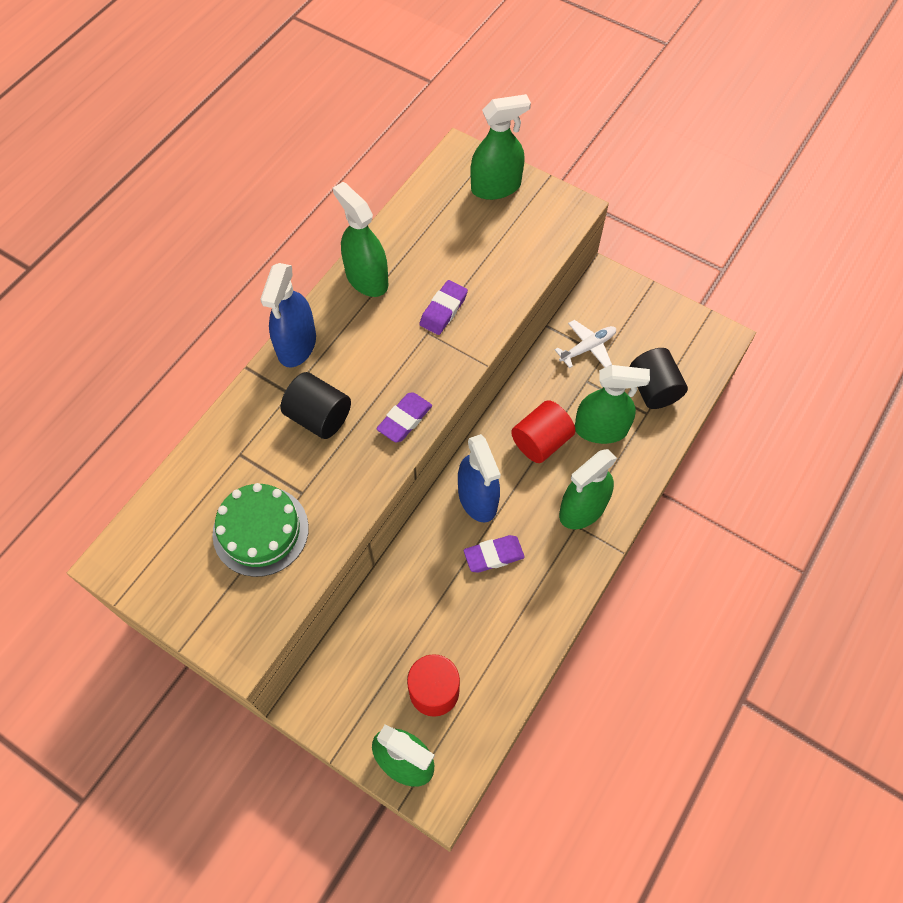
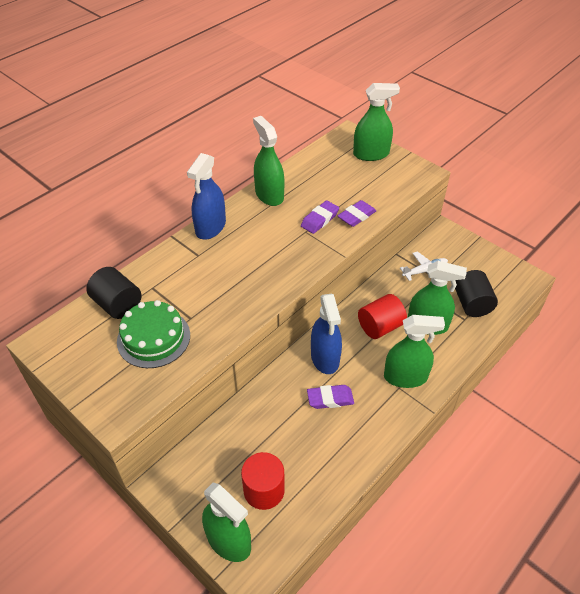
camera: 10 degrees right, 15 degrees down
black cylinder [281,372,351,439] -> black cylinder moved to [86,267,141,319]
purple eraser [376,392,432,443] -> purple eraser moved to [338,200,376,227]
green spray bottle [559,449,617,529] -> green spray bottle turned 150 degrees counterclockwise [384,315,445,388]

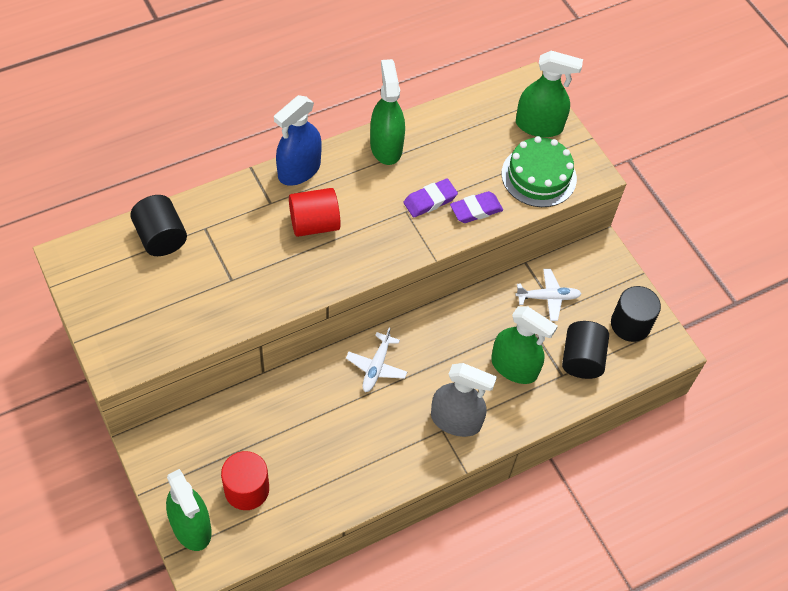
camera: 15 degrees right, 10 degrees up
green cake [117,300,190,368] -> green cake moved to [501,136,577,207]
purple eraser [307,385,354,409] -> none
blue spray bottle [311,294,342,374] -> white plane [346,327,407,392]
red cylinder [358,294,407,339] -> red cylinder moved to [289,188,341,237]
green spray bottle [384,315,445,388] -> grey spray bottle [431,363,497,437]
none -> black cylinder [611,286,661,342]

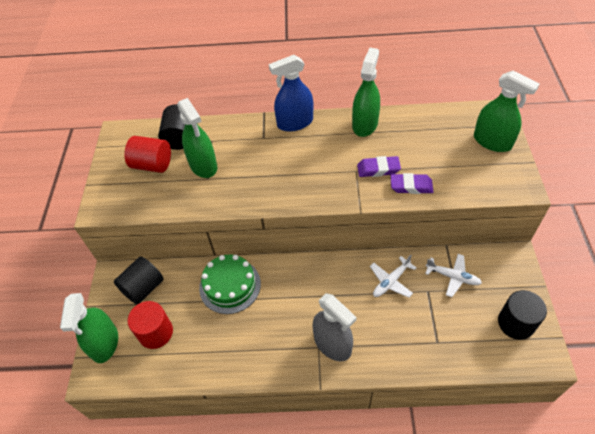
camera: 35 degrees right, 5 degrees down
red cylinder [289,188,341,237] -> red cylinder moved to [125,136,171,173]
white plane [346,327,407,392] -> white plane moved to [370,255,417,298]
green spray bottle [491,306,558,384] -> green spray bottle moved to [177,98,217,178]
green cake [501,136,577,207] -> green cake moved to [199,255,261,314]
black cylinder [562,321,609,379] -> black cylinder moved to [114,256,164,305]

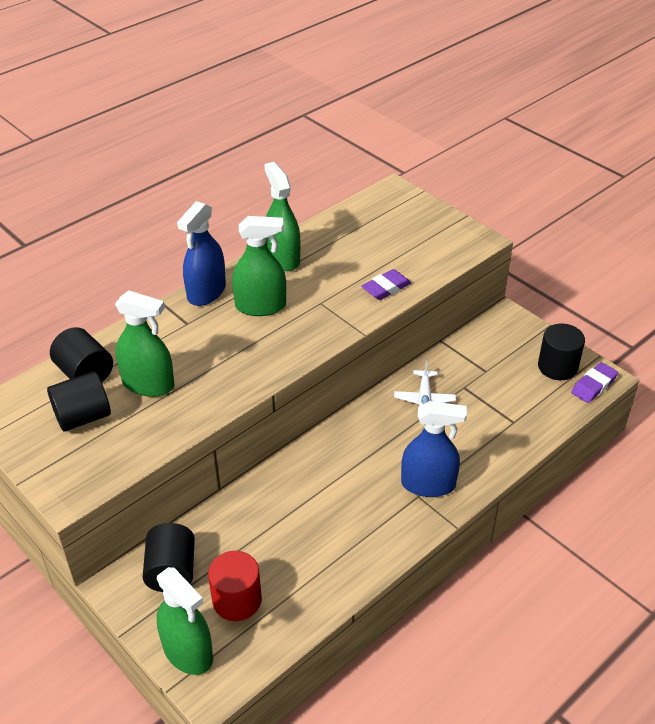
camera: 45 degrees left, 10 degrees down
red cylinder [125,136,171,173] -> black cylinder [47,371,111,432]
green cake [199,255,261,314] -> none
grey spray bottle [313,293,357,361] -> blue spray bottle [401,401,467,497]
purple eraser [357,156,401,177] -> purple eraser moved to [571,362,618,403]
white plane [425,254,482,297] -> none
green spray bottle [474,71,539,152] -> green spray bottle moved to [232,216,286,316]

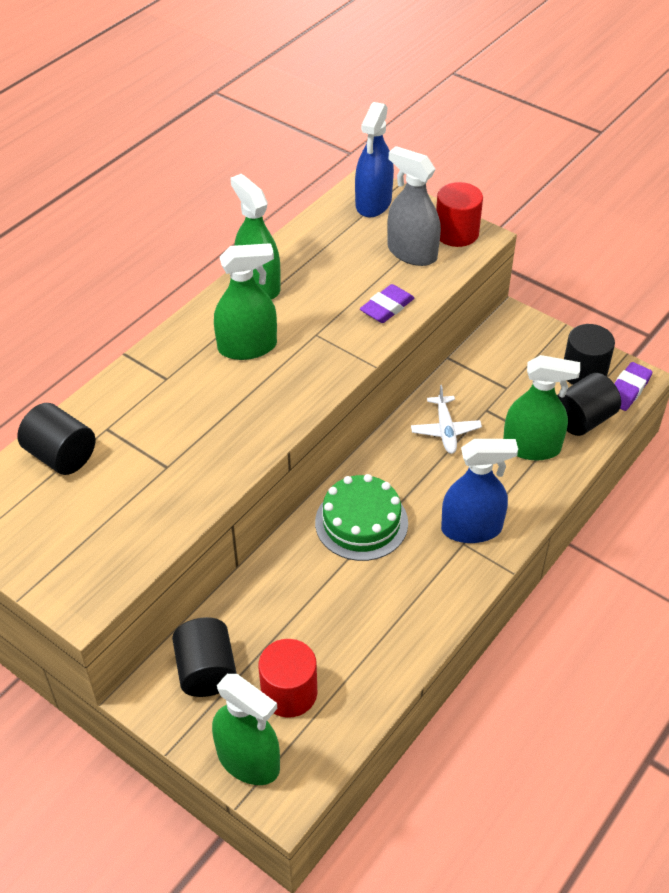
camera: 10 degrees left, 5 degrees up
black cylinder [47,371,111,432] -> black cylinder moved to [557,373,621,436]
green spray bottle [115,290,175,397] -> green spray bottle moved to [503,355,580,460]
blue spray bottle [177,201,226,306] -> blue spray bottle moved to [355,102,394,218]
none -> green cake [315,474,408,561]
none -> grey spray bottle [387,146,441,266]
none -> red cylinder [436,182,483,247]

